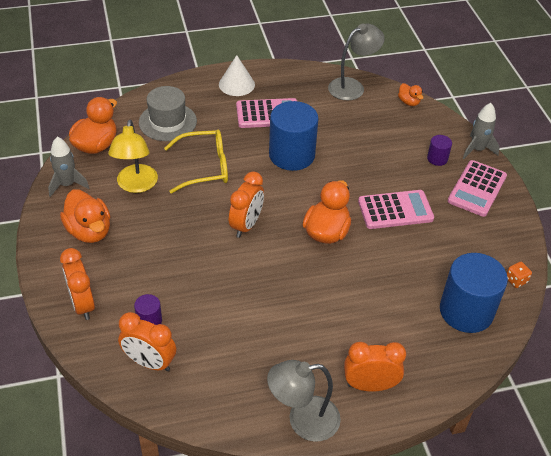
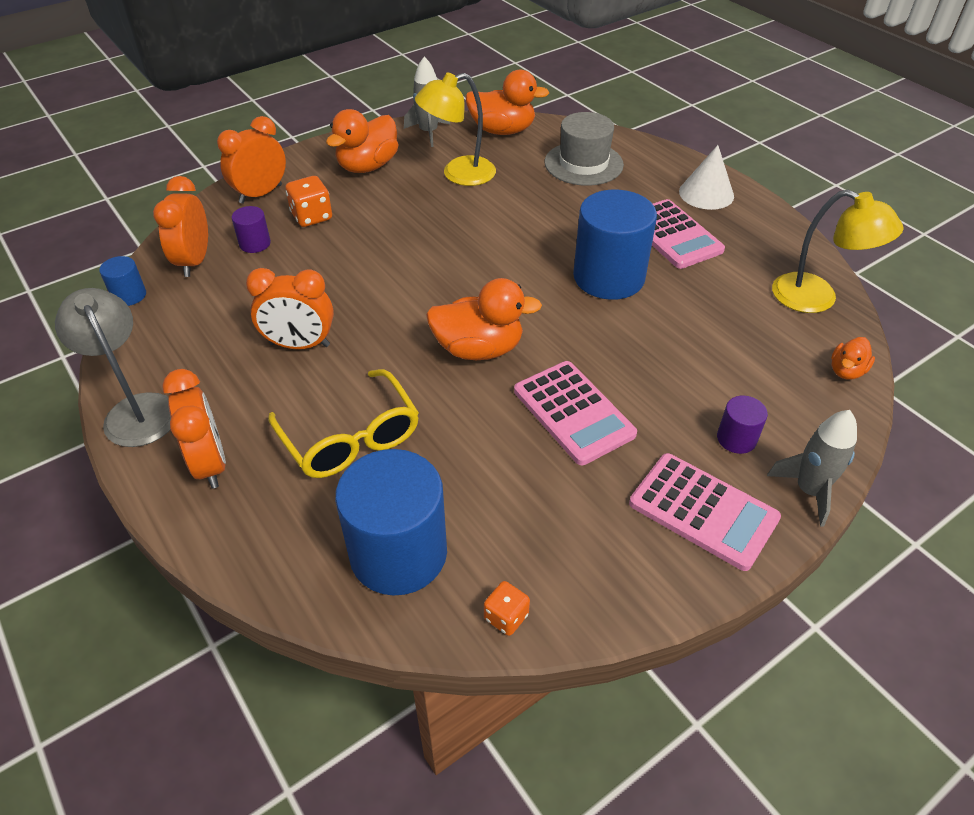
camera: 70 degrees right, 0 degrees up
yellow glasses [164,130,228,193] -> yellow glasses moved to [268,369,419,478]
orange clock [229,171,264,238] -> orange clock moved to [246,268,334,349]
grey lamp [328,24,385,100] -> yellow lamp [772,189,904,313]
pink calculator [448,160,507,217] -> pink calculator turned 150 degrees counterclockwise [629,453,781,571]
none -> blue cylinder [99,256,146,306]
none -> orange dice [285,176,332,227]

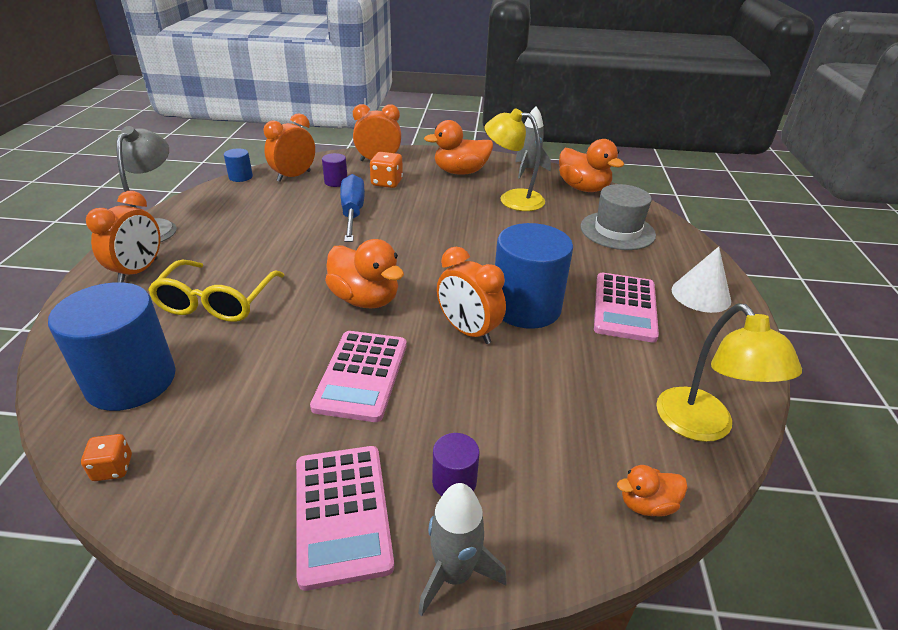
camera: 40 degrees right, 10 degrees down
orange clock [246,268,334,349] -> orange clock moved to [437,246,506,344]
none -> blue screwdriver [340,174,365,242]

